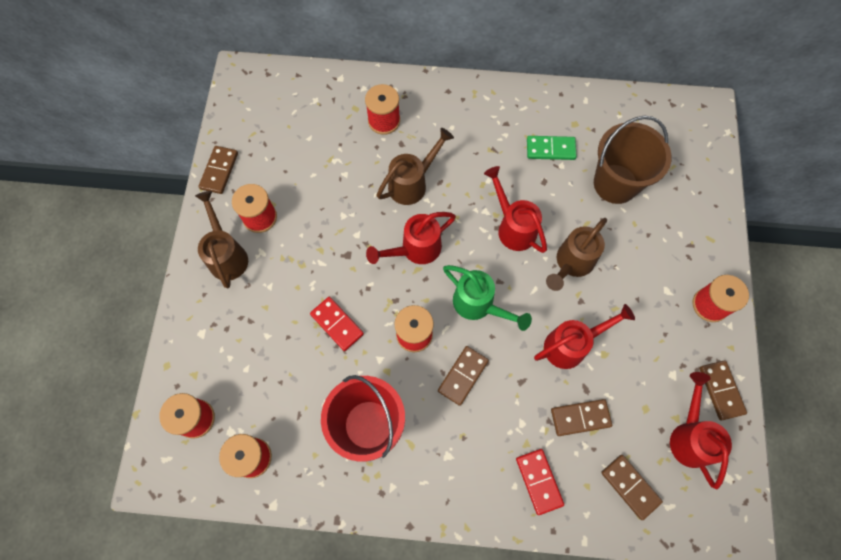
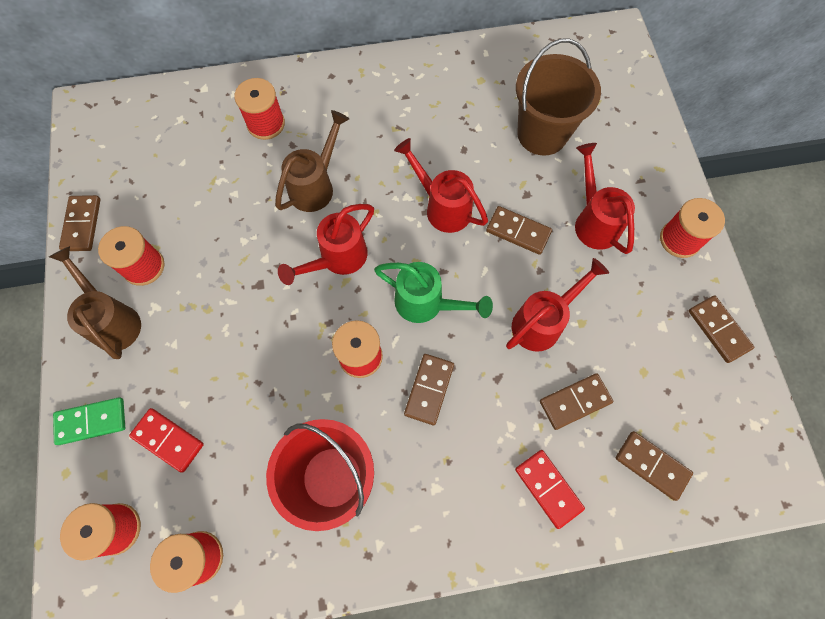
camera: 15 degrees left, 0 degrees up
red domino [310,297,364,351] -> red domino moved to [129,408,204,473]
green domino [527,136,577,160] -> green domino moved to [53,397,125,445]
brown watering can [546,218,607,291] -> brown domino [486,206,552,255]
red watering can [670,372,732,489] -> red watering can moved to [575,143,635,254]

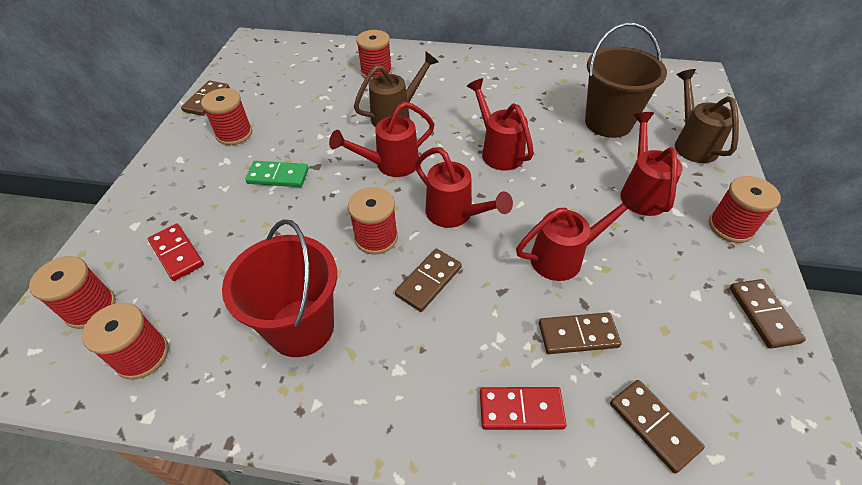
camera: 20 degrees right, 20 degrees down
brown watering can [49,246,141,359] -> brown watering can moved to [675,69,739,163]
green domino [53,397,125,445] -> green domino moved to [245,161,309,187]
green watering can [374,262,493,323] -> red watering can [415,147,513,228]
brown domino [486,206,552,255] -> none
red domino [515,450,585,529] -> red domino turned 75 degrees counterclockwise [480,387,567,430]

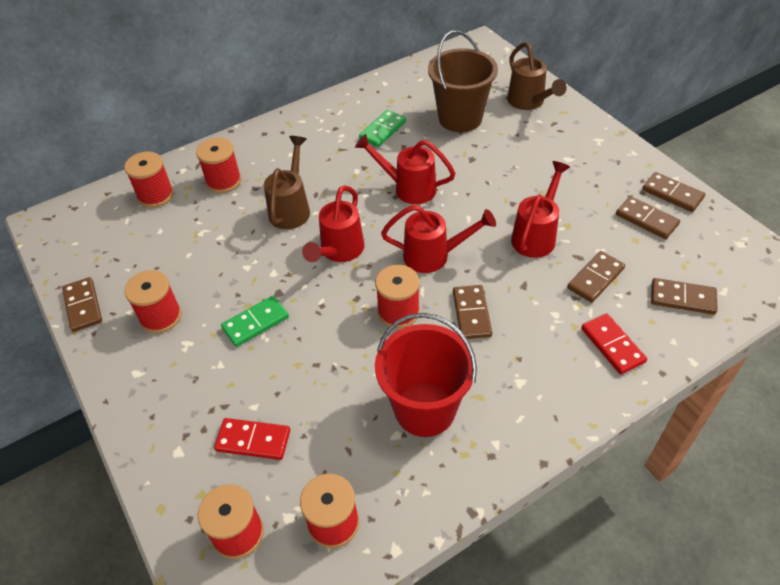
camera: 40 degrees left, 0 degrees up
red domino [480,387,567,430] -> red domino turned 75 degrees counterclockwise [581,313,647,375]
red watering can [620,112,683,216] -> none
brown watering can [675,69,739,163] -> brown watering can turned 150 degrees counterclockwise [507,42,567,110]
red spool [709,176,781,243] -> red spool moved to [124,152,174,208]
none -> green domino [359,110,406,147]
none -> brown domino [616,196,680,239]

